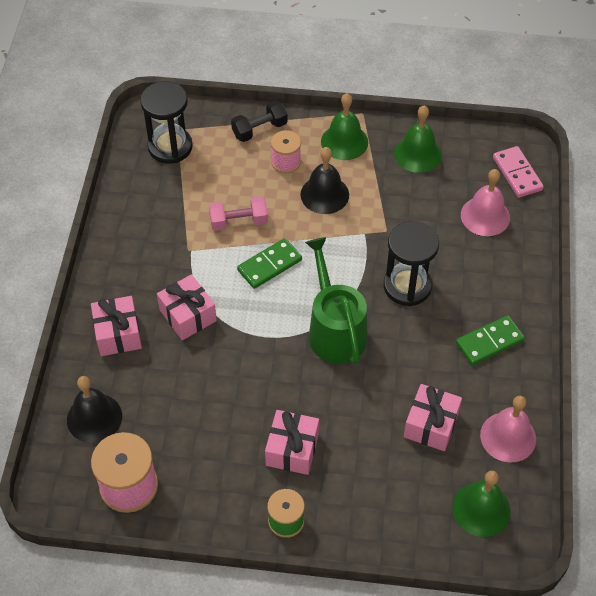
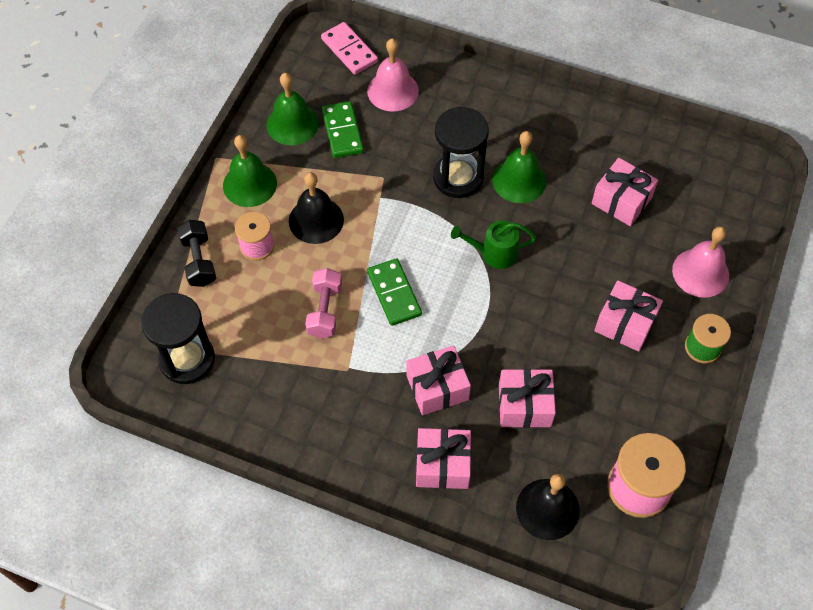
camera: 75 degrees left, 5 degrees up
green watering can [305,237,368,364] -> green watering can [451,220,536,269], size x0.59
green bell [452,471,511,537] -> green bell moved to [492,131,546,203]
green domino [456,315,525,365] -> green domino moved to [322,101,364,158]
pink bell [480,396,536,463] -> pink bell moved to [672,227,729,298]
pink domino [493,146,544,198] -> pink domino turned 60 degrees clockwise [321,22,378,75]
none -> pink gift [499,369,556,428]

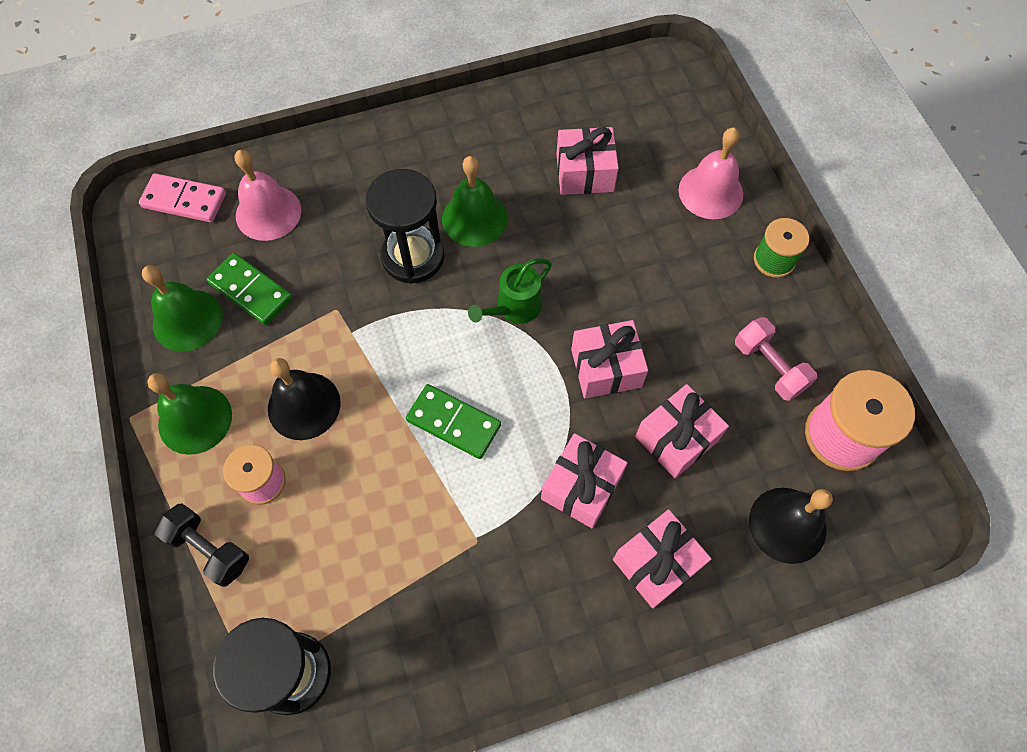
camera: 40 degrees left, 5 degrees up
pink dumbbell [305,268,342,338] -> pink dumbbell moved to [735,317,817,401]
pink gift [594,280,663,352] -> pink gift moved to [571,320,648,399]

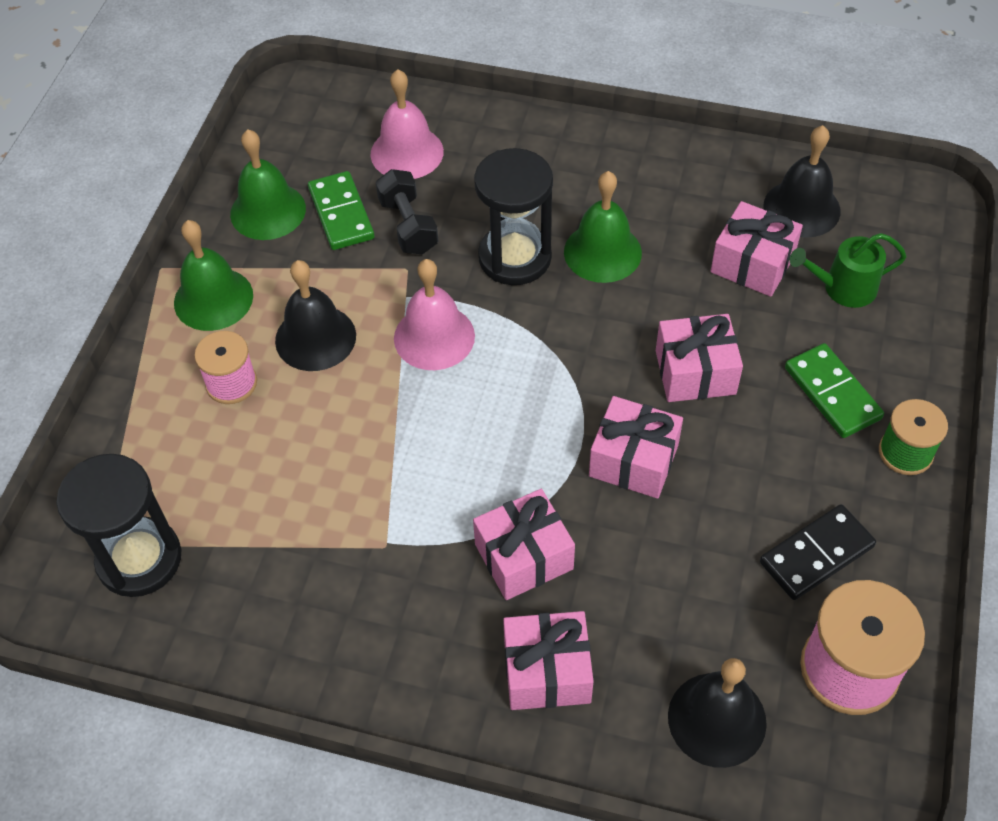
camera: 35 degrees right, 10 degrees down
pink domino [139,173,226,222] -> none
black dumbbell [154,504,249,587] -> black dumbbell moved to [376,169,438,254]
green domino [406,384,501,459] -> green domino moved to [785,343,884,438]
green watering can [468,259,552,324] -> green watering can moved to [789,233,907,308]
pink gift [635,384,729,478] -> pink gift moved to [656,314,743,402]
pink bell [679,128,743,219] -> pink bell moved to [394,259,475,370]
pink dumbbell [735,317,817,401] -> black domino [760,504,876,600]
none -> black bell [764,125,841,238]

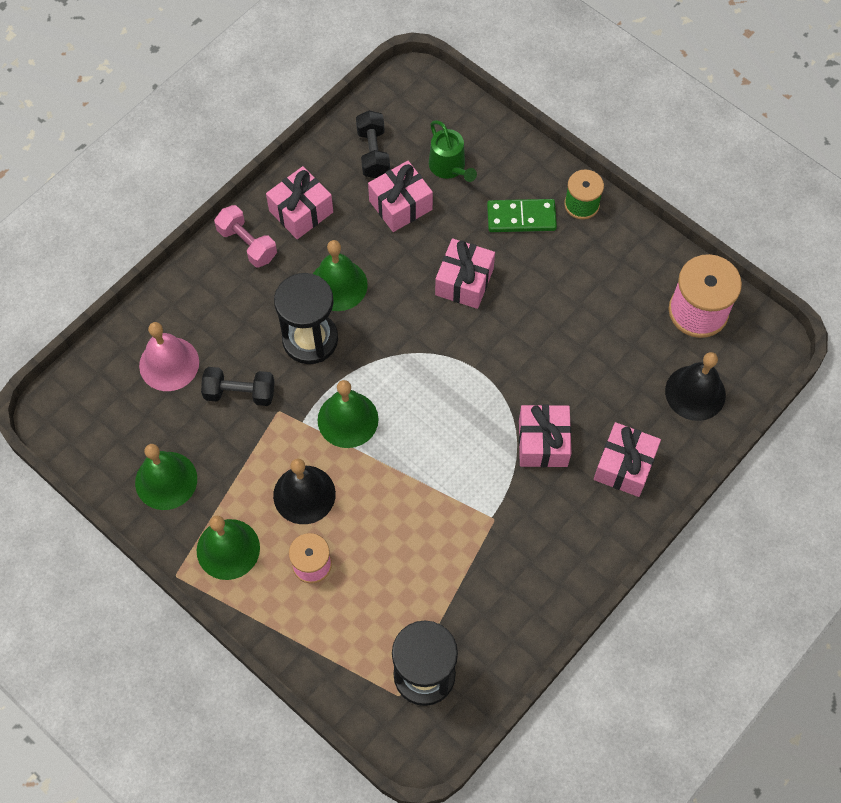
camera: 65 degrees left, 10 degrees up
green domino [308,171,374,250] -> none
pink bell [394,259,475,370] -> green bell [317,380,379,448]
pink gift [589,396,683,498] -> pink gift moved to [266,166,333,239]
black domino [760,504,876,600] -> none
black bell [764,125,841,238] -> black dumbbell [356,111,390,178]
green watering can [789,233,907,308] -> green watering can turned 45 degrees counterclockwise [429,120,477,182]
none -> pink dumbbell [214,205,277,267]

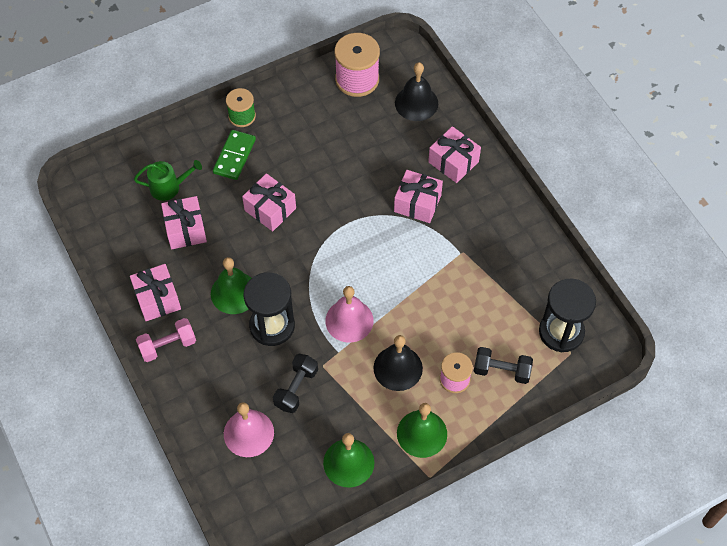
camera: 70 degrees left, 5 degrees down
green bell [317,380,379,448] -> pink bell [325,286,373,343]
black dumbbell [356,111,390,178] -> black dumbbell moved to [474,347,533,384]

